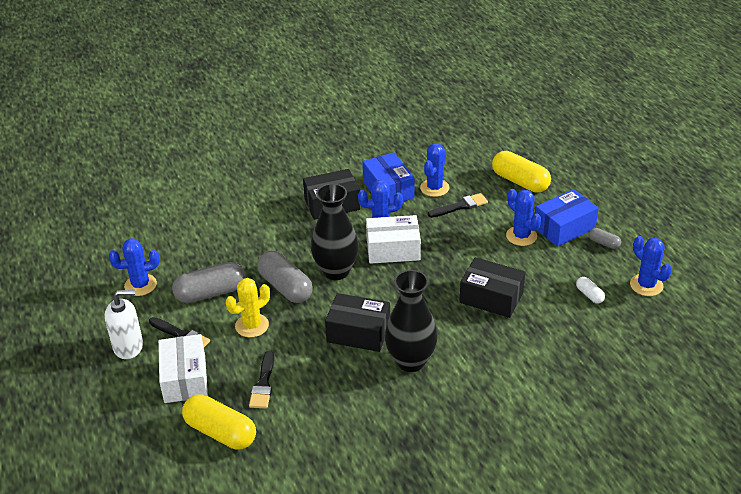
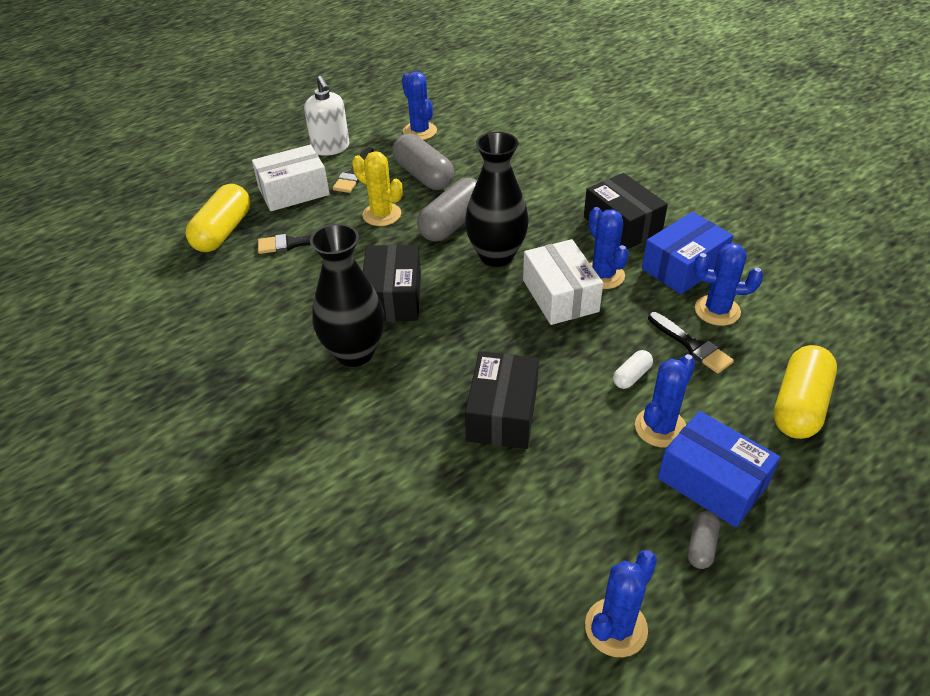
camera: 75 degrees right, 5 degrees up
white capsule [576,277,605,304] -> white capsule moved to [613,350,653,389]

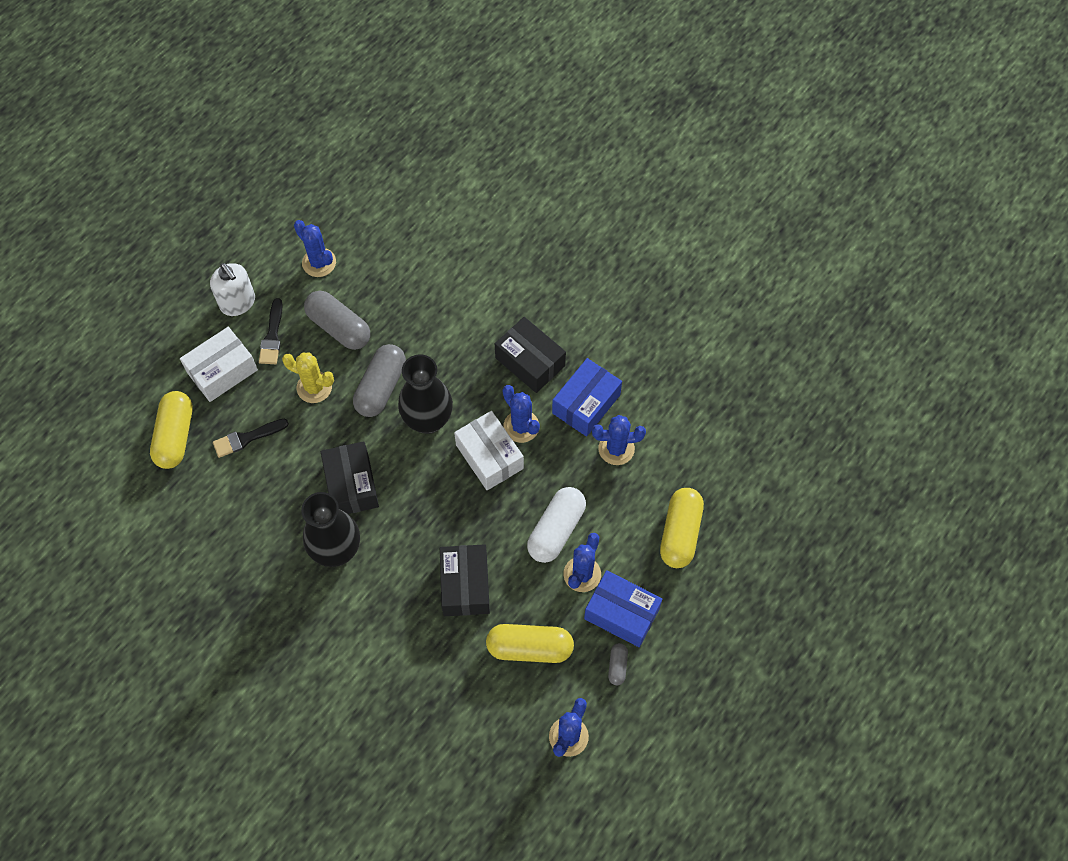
camera: 15 degrees left, 20 degrees up
white capsule [613,350,653,389] -> white capsule [527,487,586,563], size x2.07
black brush [648,312,734,374] -> none
none -> yellow capsule [486,624,574,663]

